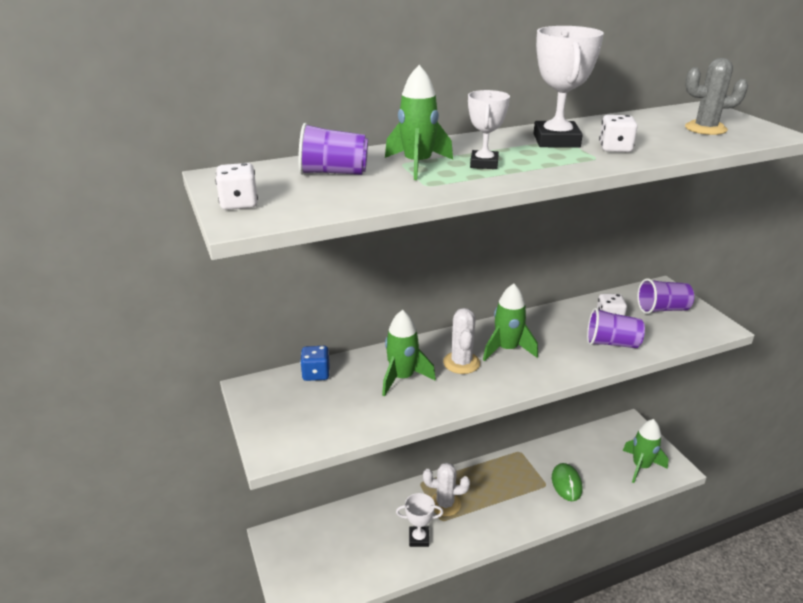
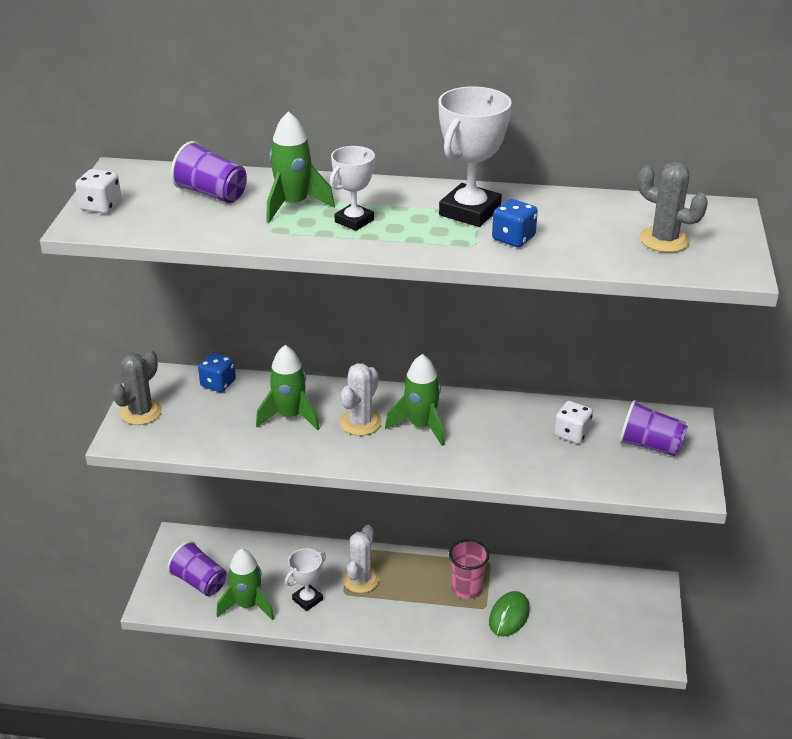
camera: 30 degrees right, 5 degrees up
white trophy [396,493,443,547] -> white trophy turned 75 degrees counterclockwise [285,548,326,611]
white cactus [423,463,470,516] -> white cactus turned 75 degrees clockwise [343,525,380,593]
purple cup [587,308,645,348] -> purple cup moved to [167,541,227,596]
white dice [599,115,638,152] -> blue dice [492,199,538,247]
green rocket [623,419,668,483] -> green rocket moved to [216,549,274,620]
none -> grey cactus [112,350,162,425]
none -> pink cup [449,539,489,599]

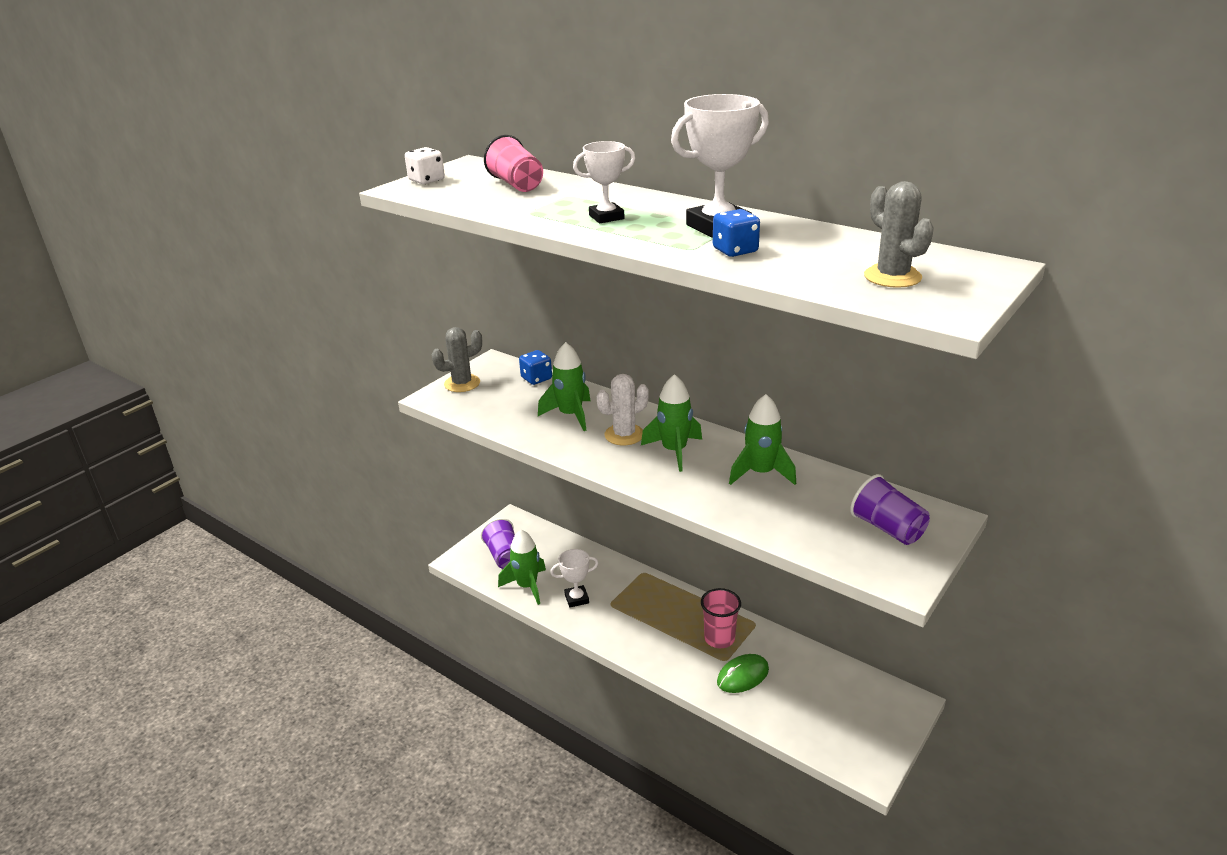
camera: 30 degrees right, 5 degrees down
purple cup [171,141,247,203] -> pink cup [484,135,543,192]
green rocket [266,111,335,223] -> green rocket moved to [729,394,796,485]
white cactus [343,525,380,593] -> none
white dice [554,401,593,444] -> none

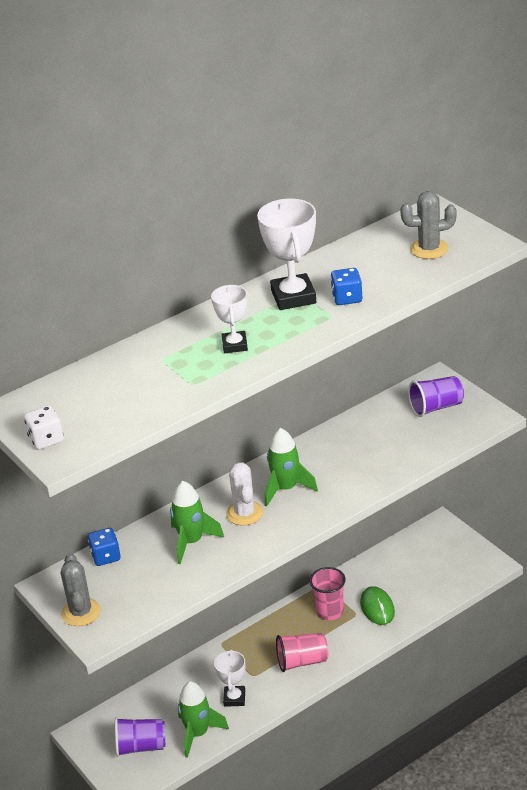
camera: 70 degrees left, 5 degrees up
pink cup [484,135,543,192] -> pink cup moved to [276,633,328,672]
green rocket [729,394,796,485] -> none

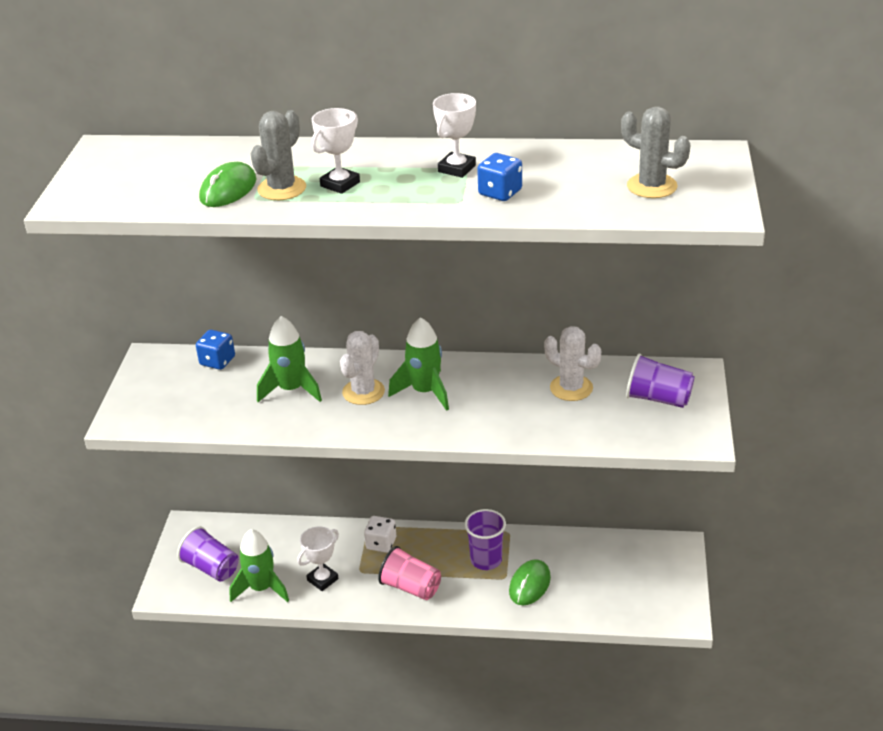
camera: 40 degrees right, 0 degrees up
white dice [24,406,64,450] -> white dice moved to [364,516,396,553]
grey cactus [61,553,101,626] -> grey cactus moved to [251,110,306,200]
white trophy [257,199,316,310] -> white trophy [433,93,476,178], size x0.61
pink cup [310,567,346,620] -> purple cup [464,509,506,570]
none -> green mouse [199,162,257,207]
none -> white cactus [544,326,601,401]

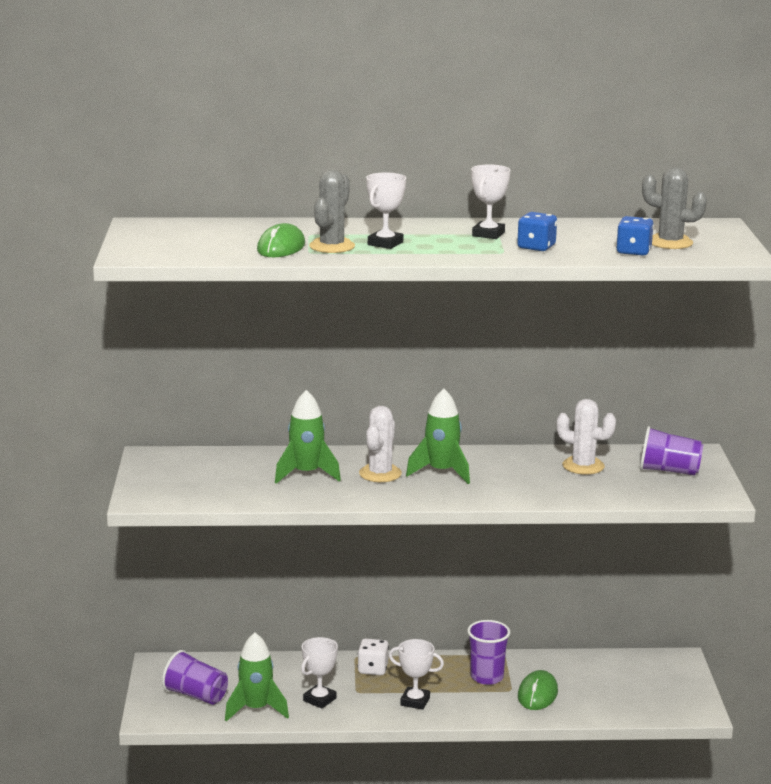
camera: 10 degrees left, 15 degrees down
blue dice [196,330,235,370] -> blue dice moved to [616,216,654,256]
pink cup [378,546,441,600] -> white trophy [389,639,444,710]

